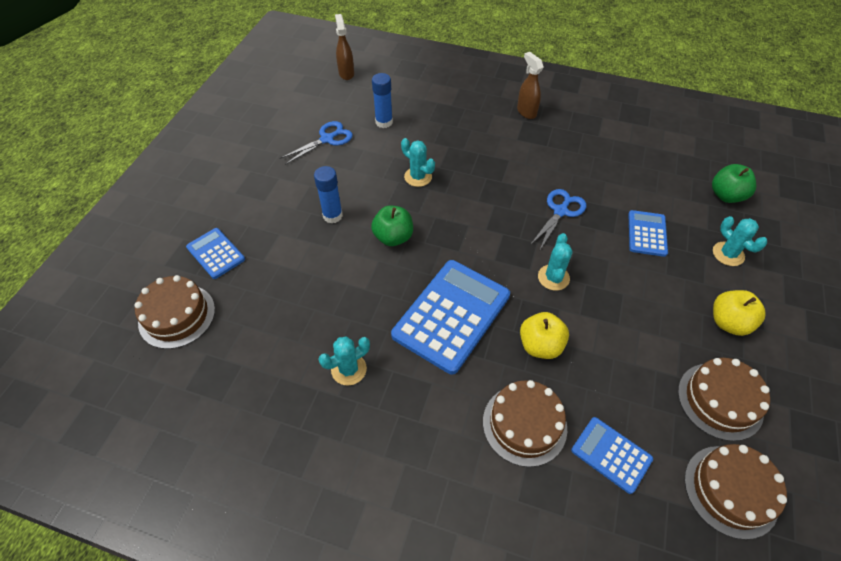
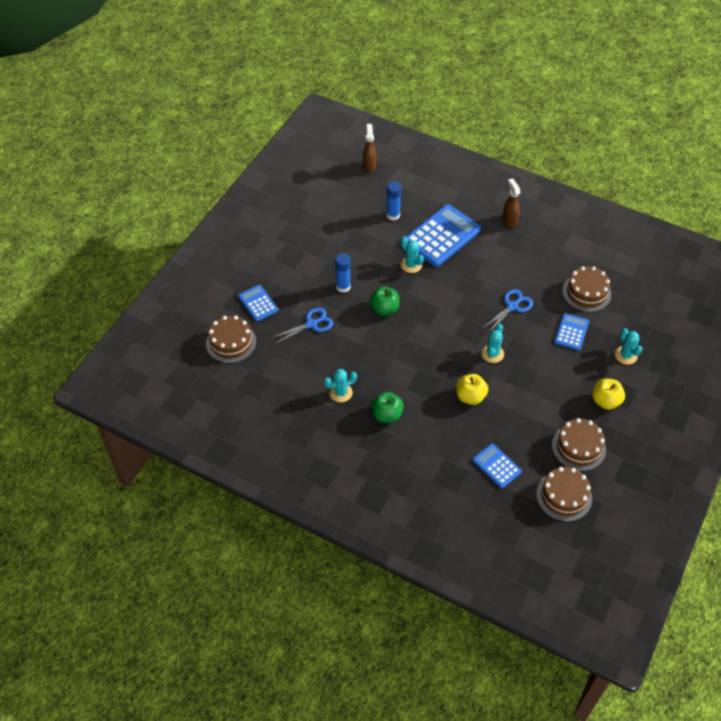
camera: 10 degrees right, 0 degrees up
blue scissors [279,121,353,165] -> blue scissors moved to [270,308,333,345]
blue calculator [391,260,510,375] -> blue calculator moved to [406,204,481,267]
brown cake [483,380,567,467] -> brown cake moved to [562,266,611,312]
green apple [712,164,756,203] -> green apple moved to [371,392,404,423]

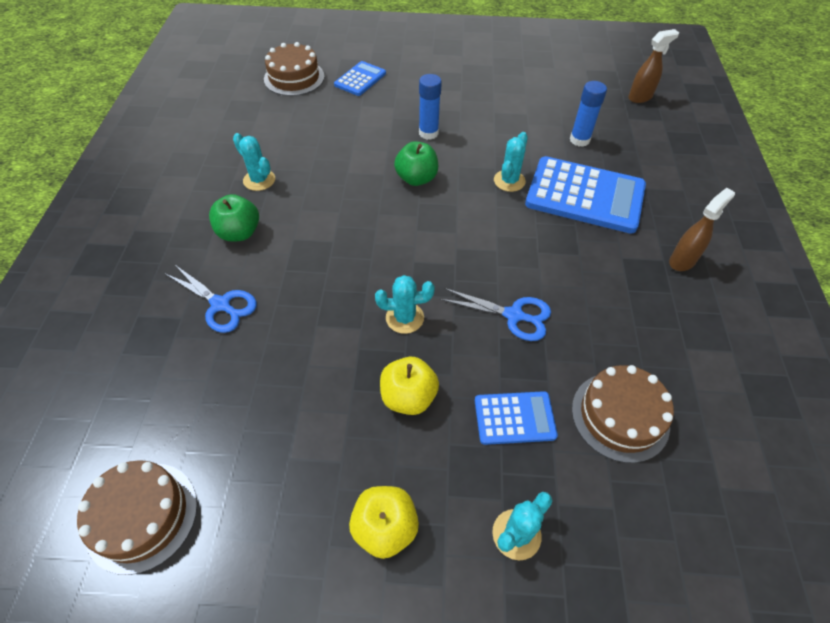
camera: 65 degrees right, 0 degrees up
blue scissors [270,308,333,345] -> blue scissors moved to [166,265,257,333]
yellow apple [456,374,488,405] -> yellow apple moved to [380,357,439,415]
blue calculator [472,444,522,488] -> none
brown cake [552,418,606,471] -> none

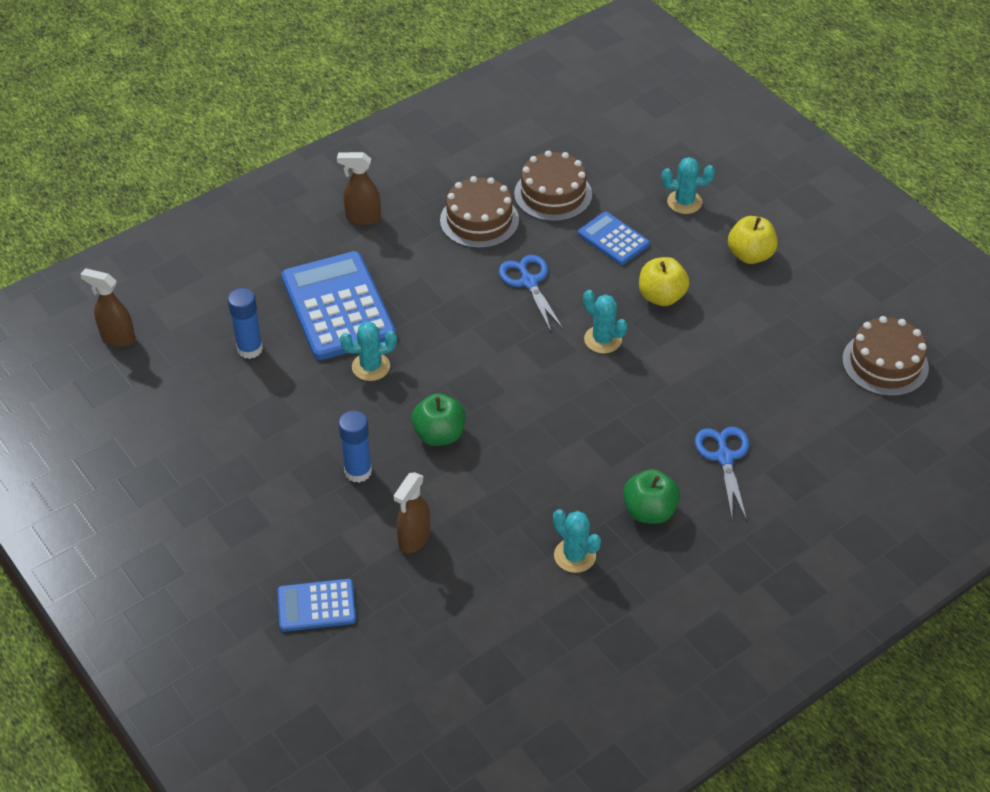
camera: 130 degrees left, 5 degrees down
turquoise cactus [233,133,275,191] -> turquoise cactus turned 45 degrees counterclockwise [553,509,601,573]
brown cake [264,42,325,96] -> brown cake moved to [440,176,519,248]
none -> brown spray bottle [394,472,430,554]

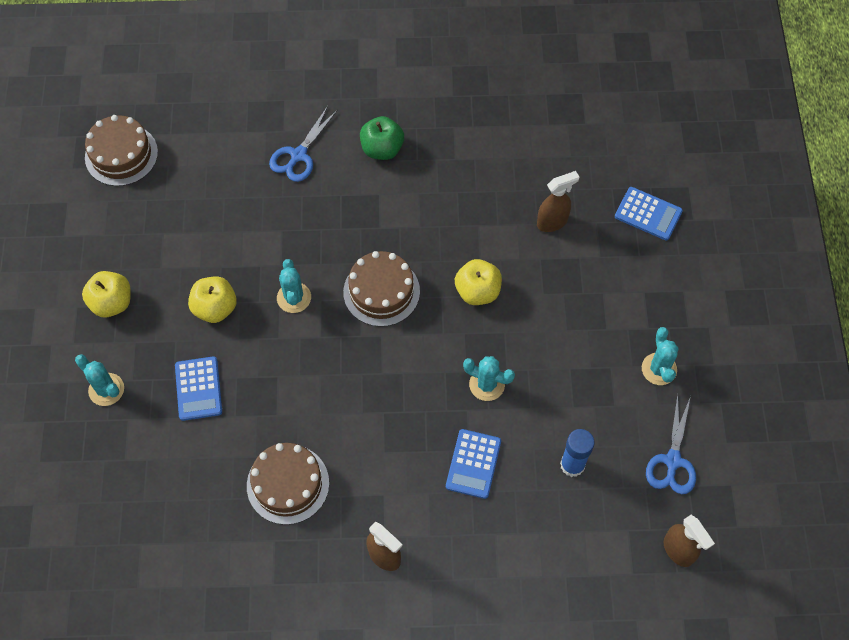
camera: 145 degrees left, 15 degrees up
blue calculator [282,251,396,360] -> blue calculator [446,429,501,499], size x0.53
blue glue stick [338,411,372,483] -> none
green apple [411,393,466,446] -> yellow apple [455,259,502,305]
blue scissors [499,255,564,332] -> blue scissors moved to [646,393,696,494]
brown cake [514,151,592,222] -> brown cake moved to [343,251,420,327]
turquoise cactus [553,509,601,573] -> turquoise cactus moved to [642,327,679,385]

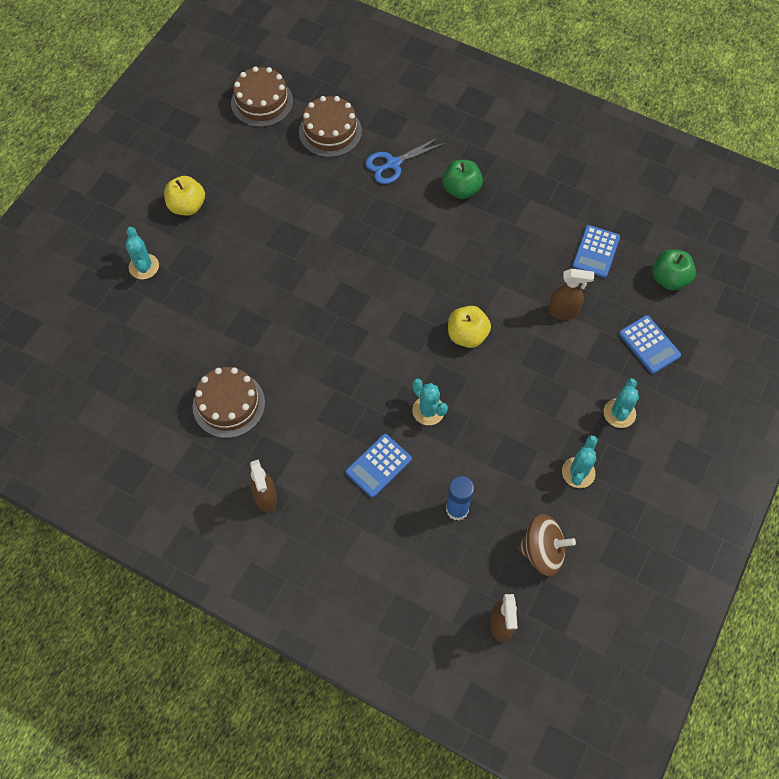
camera: 30 degrees right, 0 degrees up
blue calculator [175,356,222,421] -> blue calculator moved to [572,225,620,278]
yellow apple [188,276,237,323] -> none
turquoise cactus [277,259,311,313] -> turquoise cactus moved to [604,378,639,428]
brown cake [343,251,420,327] -> brown cake moved to [299,96,362,157]
blue scissors [646,393,696,494] -> brown spinning top [518,514,576,576]
none -> green apple [652,249,696,290]

